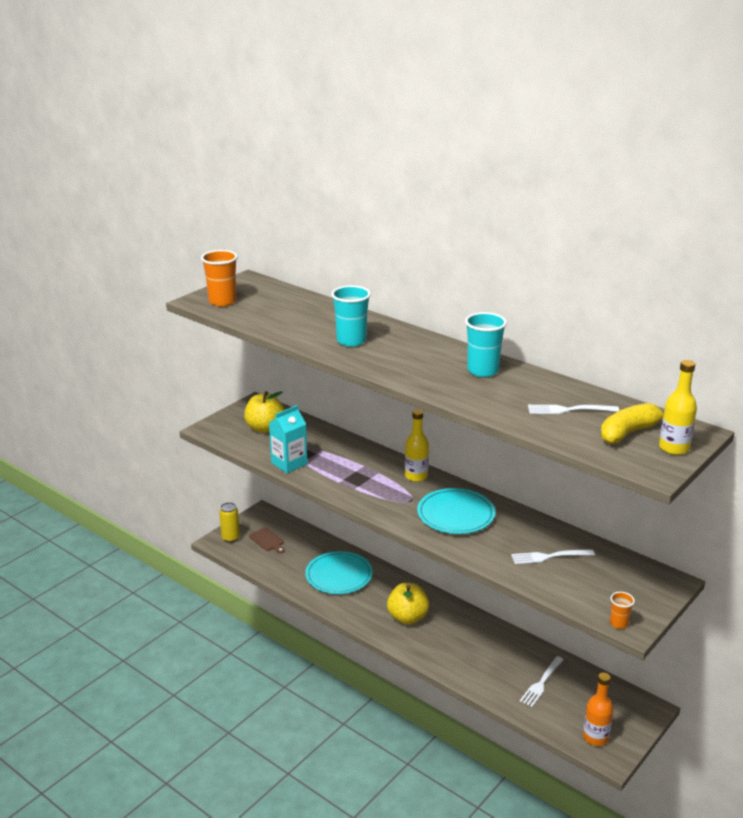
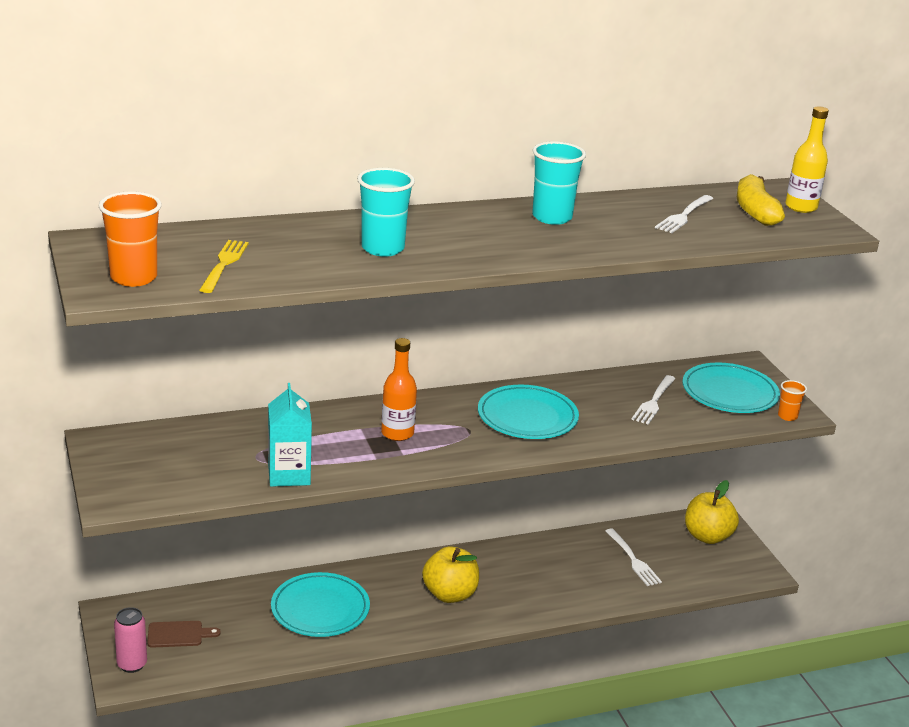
camera: 60 degrees left, 0 degrees up
yellow can [219,502,240,543] -> pink can [114,607,147,673]
yellow apple [244,391,285,433] -> yellow apple moved to [685,480,739,544]
yellow bottle [405,410,429,482] -> none
orange bottle [583,673,613,746] -> orange bottle moved to [381,338,417,441]
none -> yellow fork [200,240,249,293]
none -> turquoise plate [683,362,780,413]

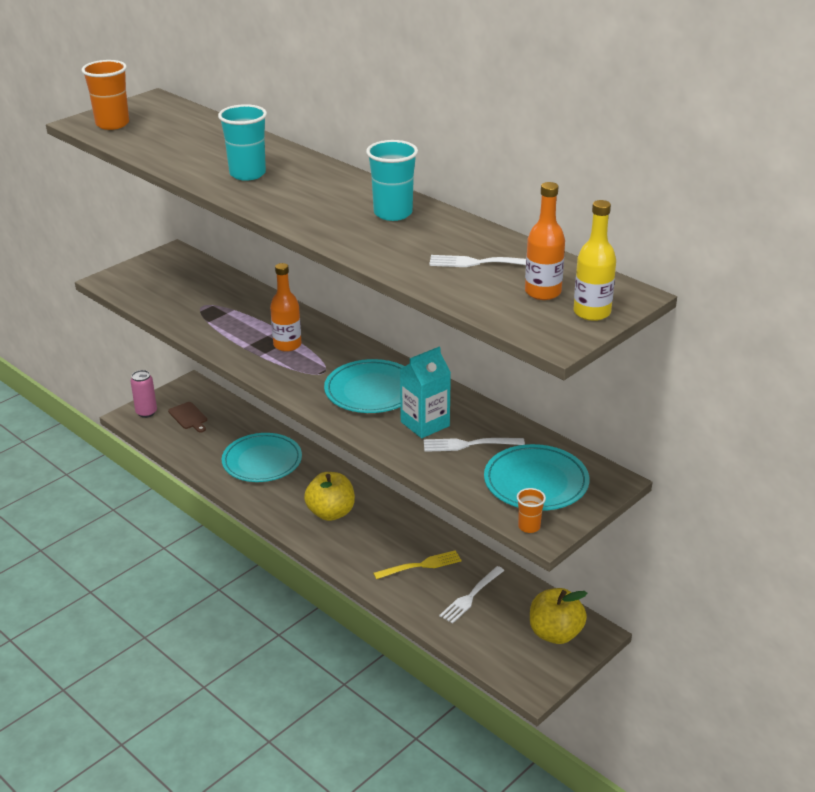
camera: 65 degrees right, 5 degrees up
yellow fork [200,240,249,293] -> yellow fork moved to [373,550,461,579]
turquoise carton [268,383,312,487] -> turquoise carton moved to [400,347,451,438]
yellow banana [737,174,785,226] -> orange bottle [525,182,565,300]

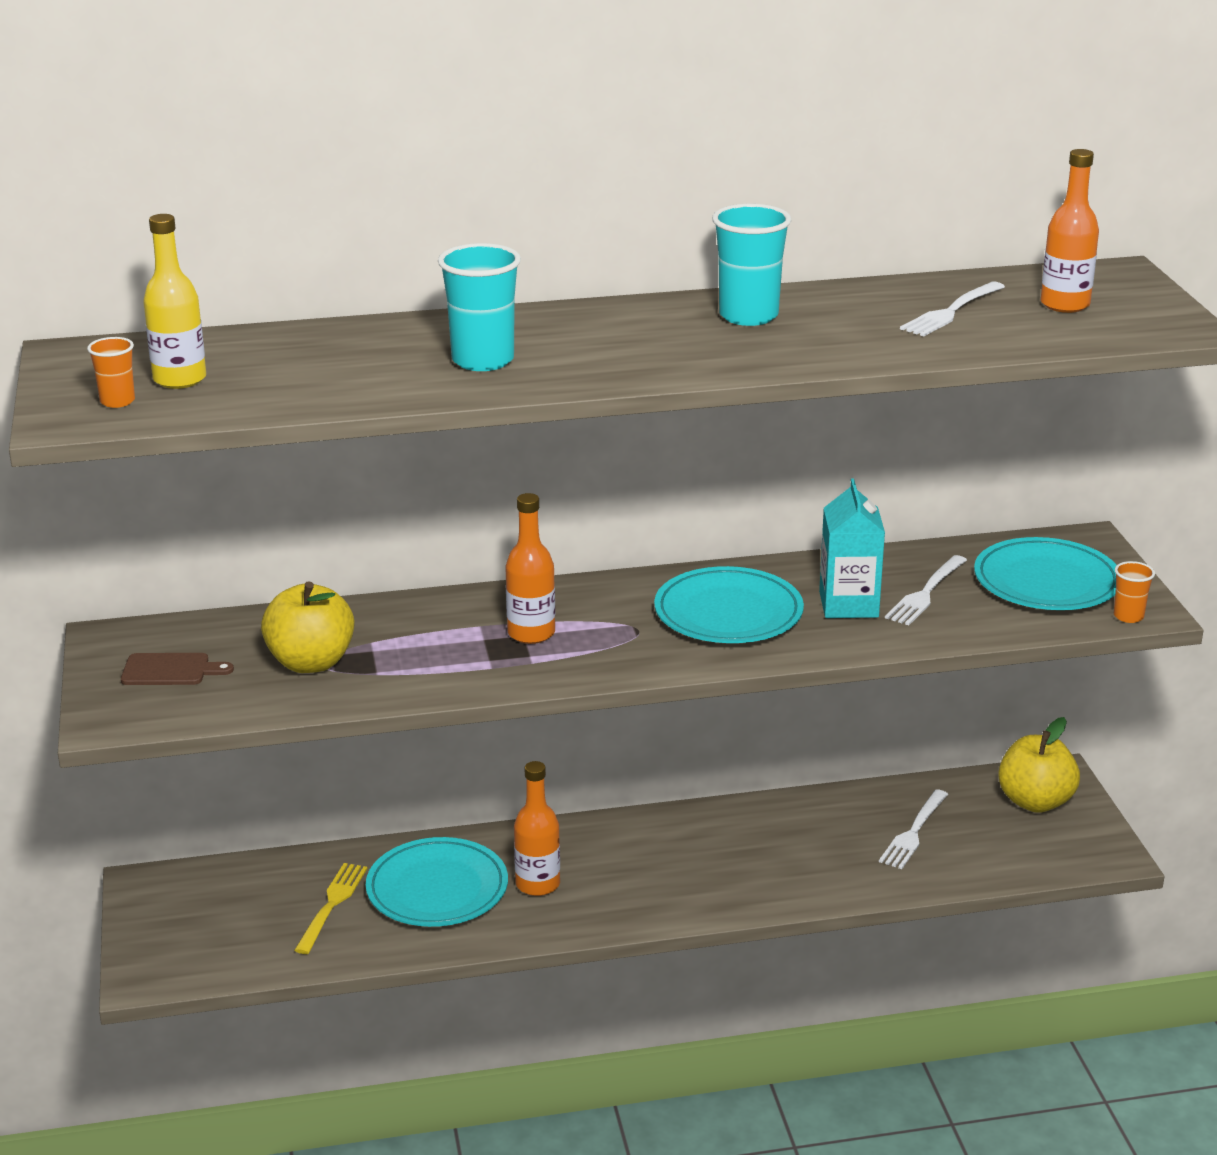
camera: 55 degrees left, 5 degrees down
orange cup [82,60,129,130] -> orange cup [87,337,135,408], size x0.53
pink can [131,370,157,418] -> none
brown cutting board [168,402,207,432] -> brown cutting board moved to [121,653,234,685]
yellow apple [304,472,355,521] -> yellow apple moved to [261,581,354,673]
yellow fork [373,550,461,579] -> yellow fork moved to [294,863,367,954]
white fork [439,566,504,624] -> white fork turned 45 degrees clockwise [879,789,948,869]
yellow bottle [574,200,616,321] -> yellow bottle moved to [143,214,206,389]
none -> orange bottle [514,761,560,896]

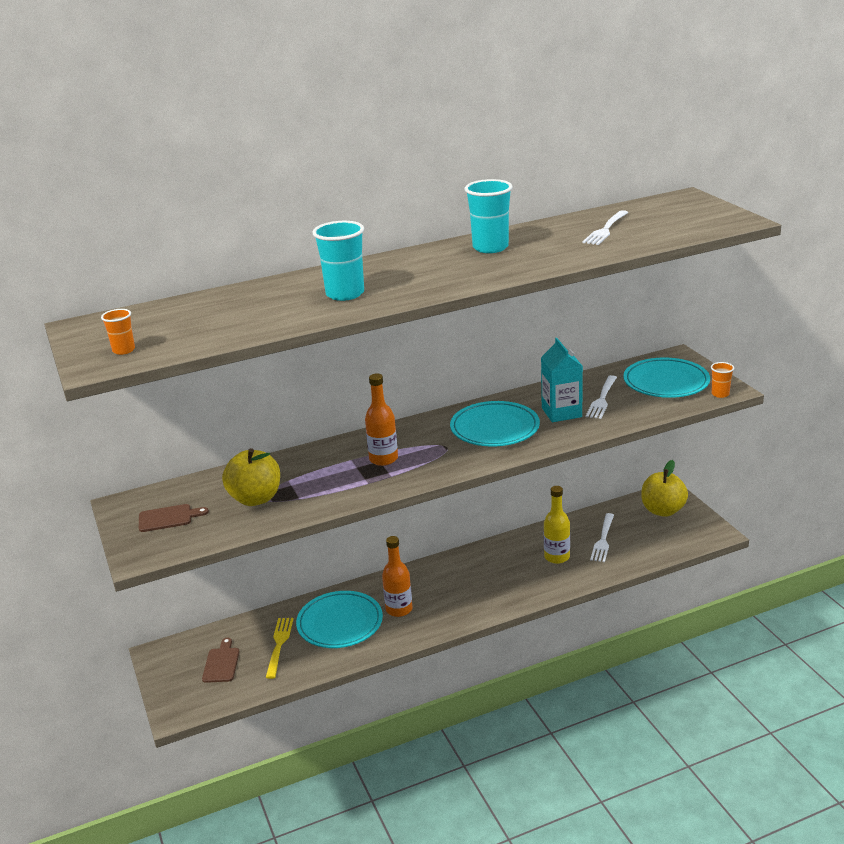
camera: 10 degrees left, 0 degrees up
yellow bottle [143,214,206,389] -> yellow bottle moved to [544,486,570,564]
orange bottle [1041,149,1099,313] -> none
none -> brown cutting board [202,638,239,683]

